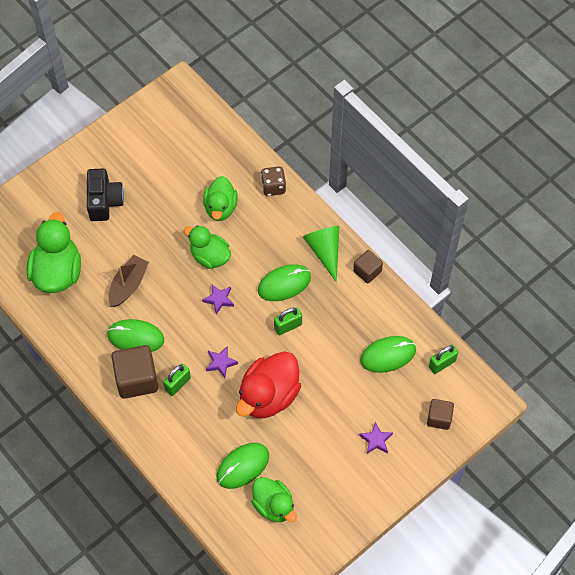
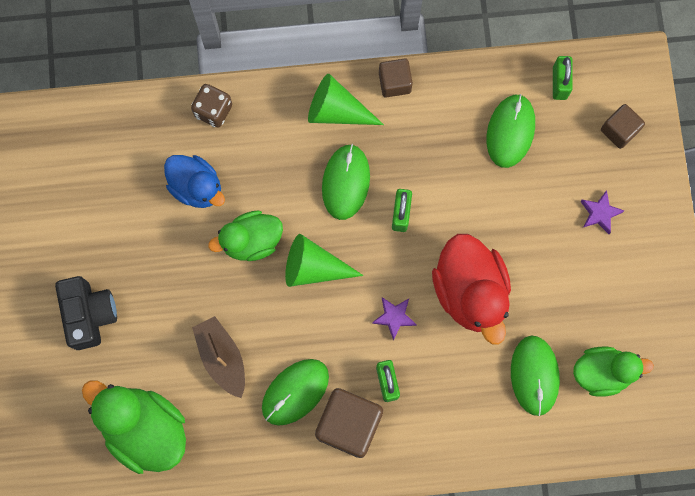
camera: 55 degrees left, 15 degrees up
black camera [87,168,124,221] -> black camera turned 45 degrees clockwise [55,276,117,350]
purple star [202,284,234,314] -> green cone [285,234,364,287]
green duck [203,176,238,221] -> blue duck [164,155,225,208]

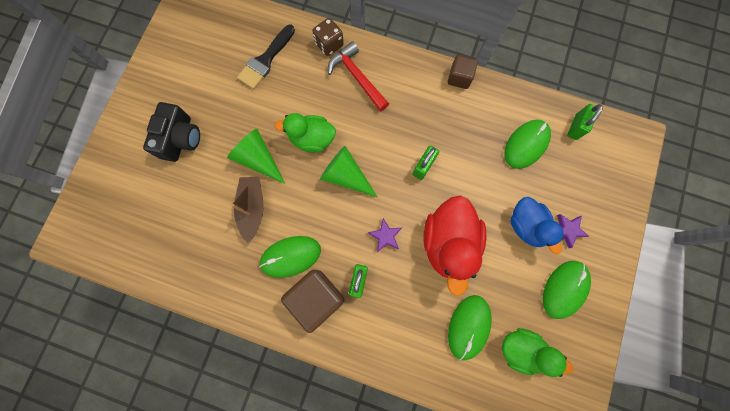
camera: 25 degrees right, 0 degrees up
green duck [82,380,186,474] -> none
blue duck [164,155,225,208] -> blue duck moved to [510,197,564,254]
green cone [308,74,384,125] -> green cone moved to [227,129,285,184]
green mouse [322,144,370,220] -> green mouse moved to [543,261,591,319]
brown cube [601,104,645,149] -> none
none -> black brush [237,24,295,89]
none -> red hammer [328,41,389,112]

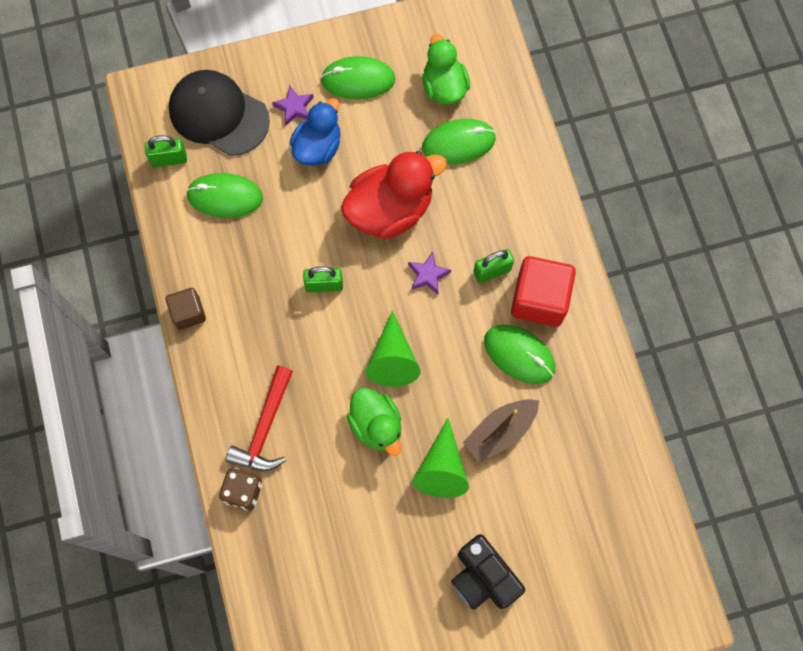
camera: 125 degrees left, 5 degrees down
black camera [143,102,200,162] -> black camera turned 105 degrees counterclockwise [451,534,525,610]
black brush [237,24,295,89] -> none
brown cube [281,270,344,333] -> red cube [511,256,576,327]
none -> black cap [169,70,270,156]

